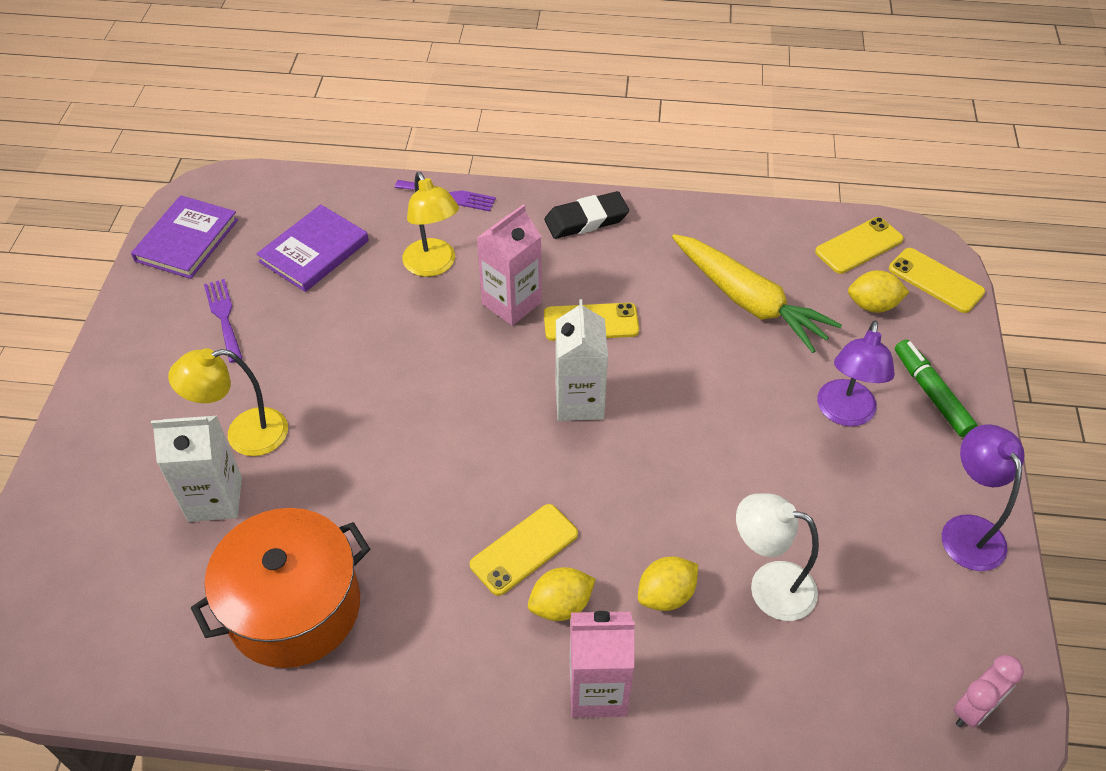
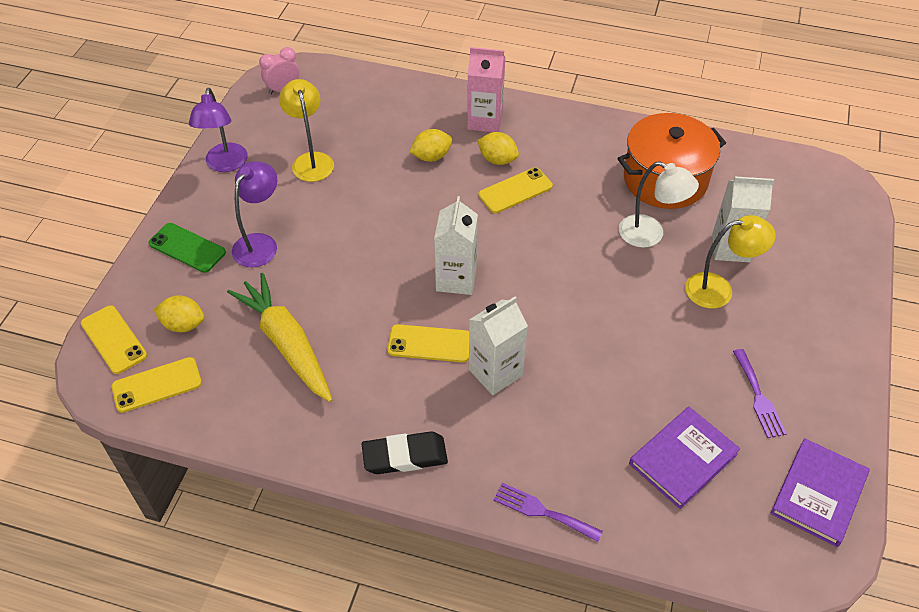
camera: 170 degrees left, 0 degrees up
yellow lamp [403,172,459,277] -> yellow lamp moved to [279,79,334,182]
pink carton [477,204,542,326] -> white carton [469,297,528,395]
yellow lemon [528,567,596,621] -> yellow lemon turned 45 degrees clockwise [477,132,519,165]
white lamp [736,494,819,621] -> white lamp moved to [619,161,699,248]
green marker [895,340,978,437] -> green phone [149,223,226,273]

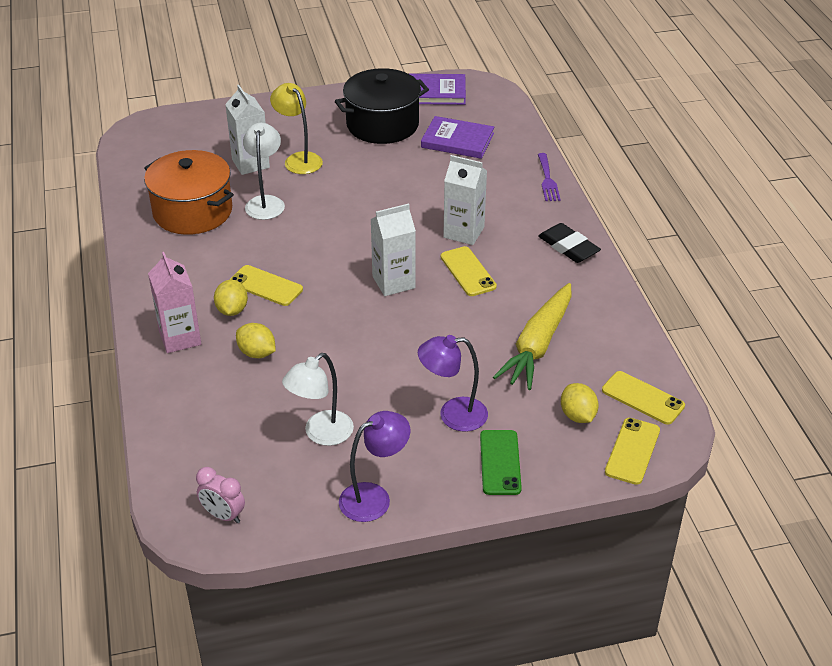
camera: 120 degrees left, 10 degrees down
yellow lamp [279,79,334,182] -> white lamp [282,353,354,446]
purple fork [733,349,787,438] -> black pot [335,68,429,144]

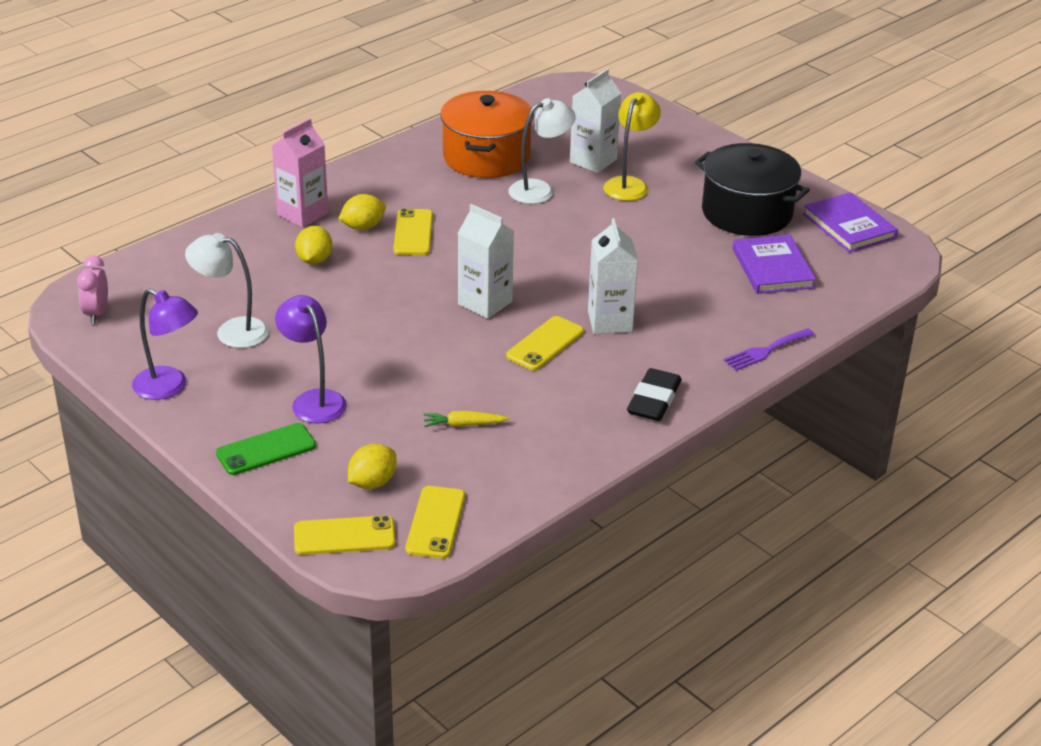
camera: 60 degrees right, 5 degrees down
yellow carrot [493,283,572,390] -> yellow carrot [423,411,509,427], size x0.43

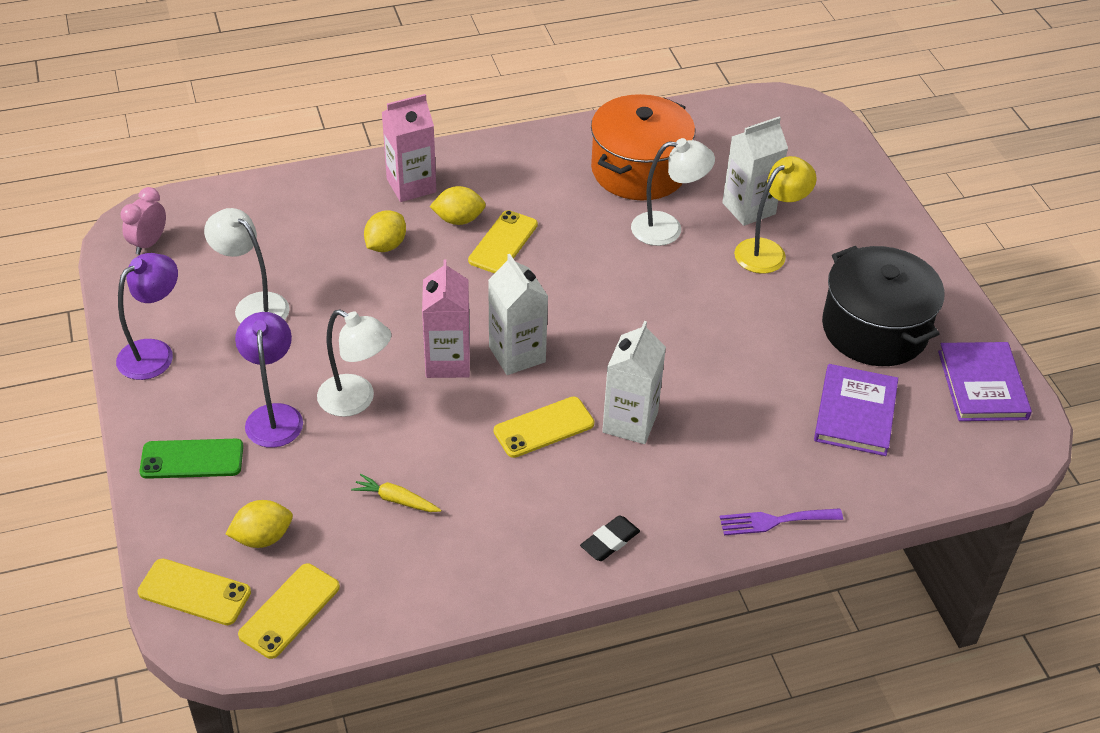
camera: 25 degrees right, 10 degrees up
purple lamp [132,288,198,400] -> purple lamp turned 105 degrees counterclockwise [116,253,178,380]
black eraser [627,368,682,421] -> black eraser [580,516,640,561], size x0.66
none -> white lamp [317,309,392,417]
none -> pink carton [422,260,470,378]

